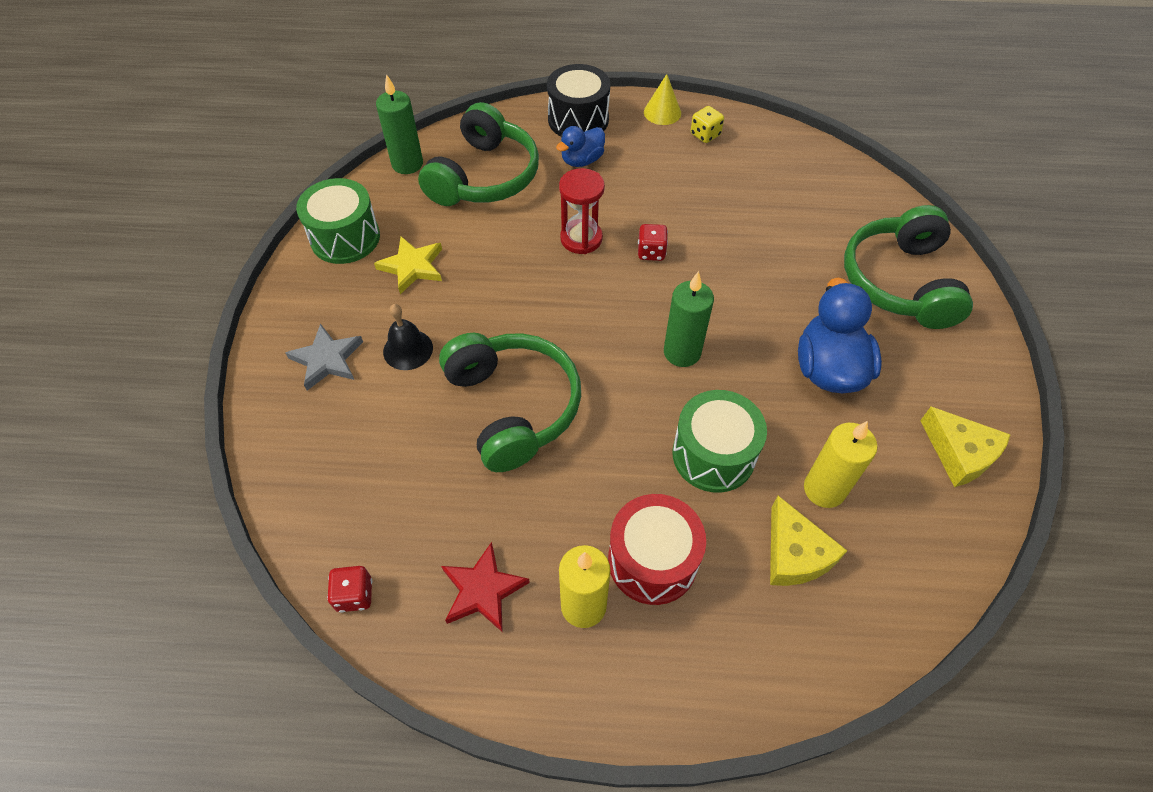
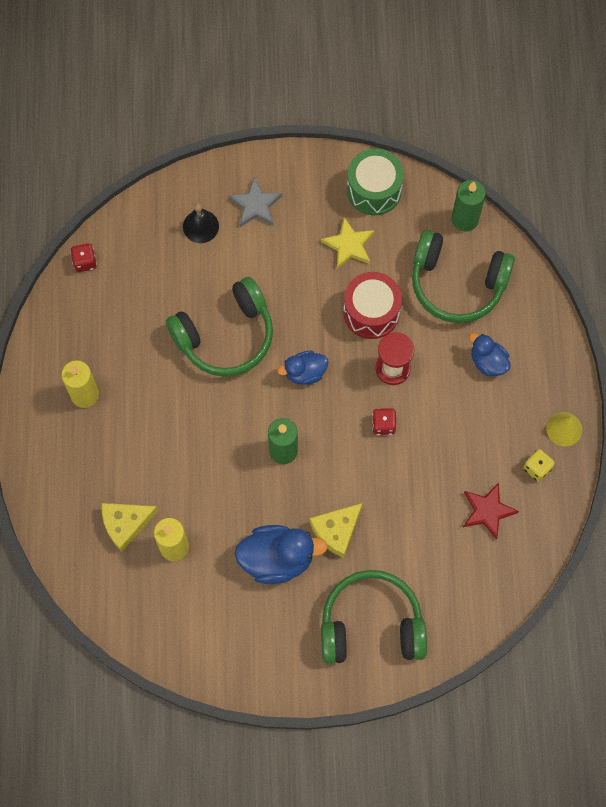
camera: 85 degrees right, 15 degrees up
black bell [383,304,433,370] -> black bell moved to [183,203,219,243]
red star [441,542,530,632] -> red star moved to [463,482,519,540]
black drum [547,64,610,136] -> none
red drum [608,494,706,605] -> red drum moved to [343,272,402,339]
green drum [672,390,767,493] -> none
yellow cheese [920,407,1011,487] -> yellow cheese moved to [310,503,363,558]
none -> blue duck [277,351,328,385]

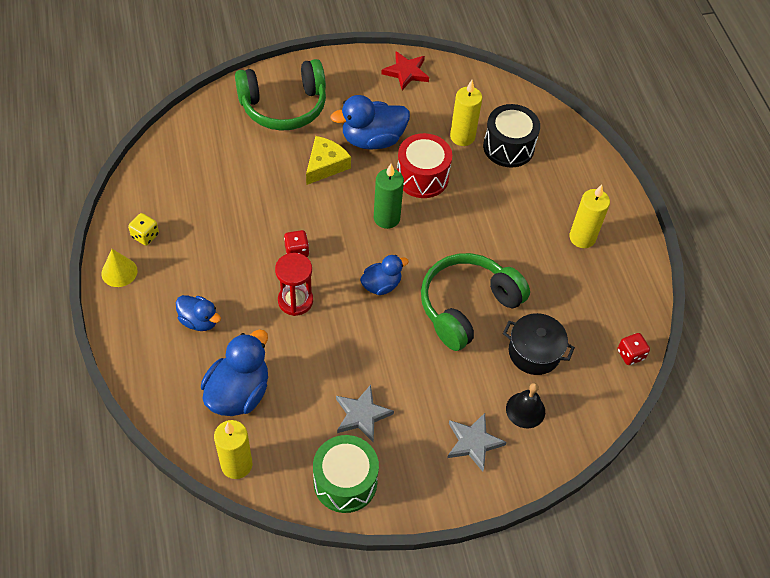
camera: 165 degrees right, 15 degrees down
yellow cheese [102,503,158,552] -> black drum [483,104,540,167]
yellow star [321,217,374,269] -> grey star [336,385,394,442]
red drum [343,272,402,339] -> red drum moved to [397,133,452,198]
green headphones [412,230,515,323] -> blue duck [201,329,268,416]
green candle [452,180,485,232] -> yellow candle [214,420,253,479]
red star [463,482,519,540] -> red star moved to [381,51,429,90]
none -> black pot [503,313,575,375]

